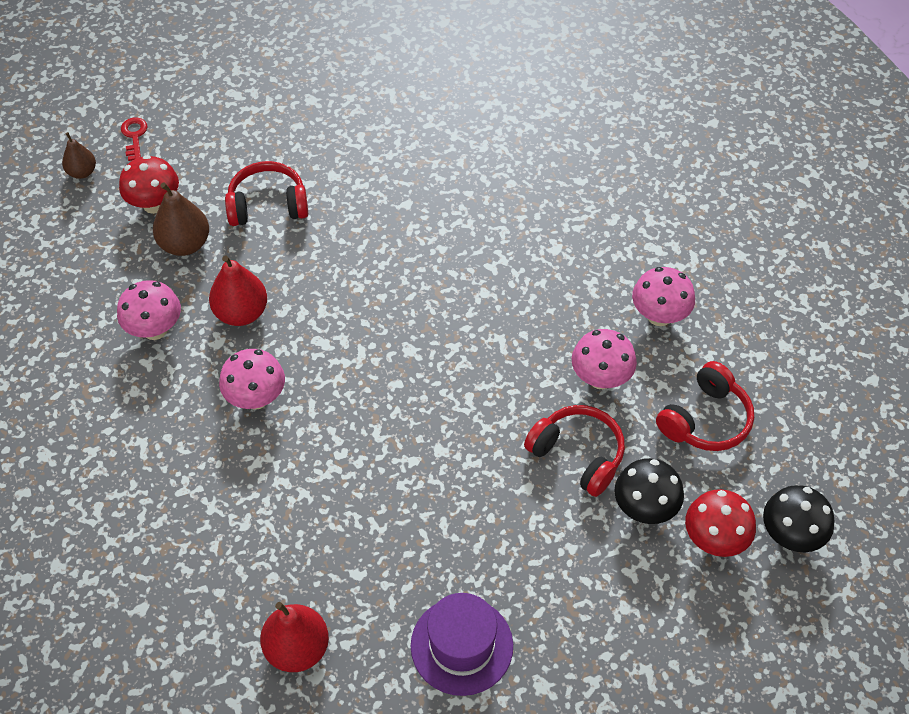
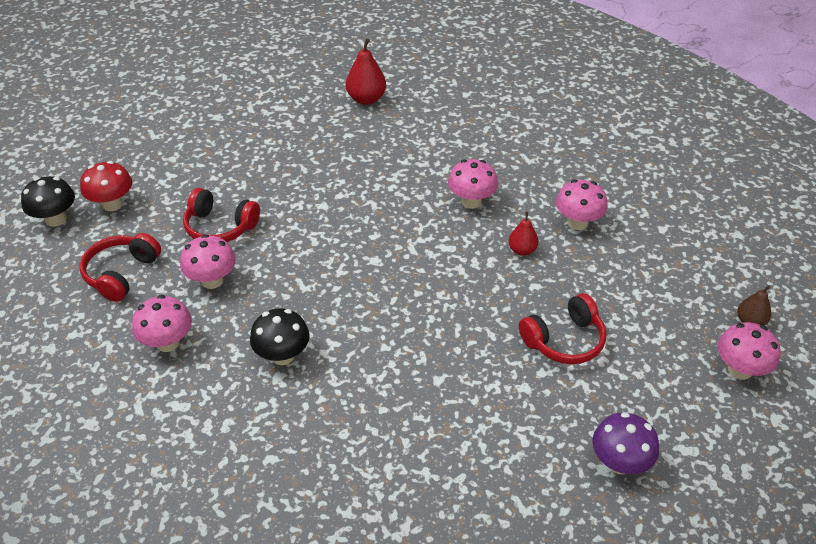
camera: 160 degrees right, 10 degrees down
red mushroom [119,155,179,214] -> none
red key [121,117,147,161] -> pink mushroom [718,322,781,380]
brown pear [153,182,209,256] -> none
red pear [209,256,267,326] -> red pear [509,212,539,256], size x0.61
purple hat [411,593,513,696] -> none
black mushroom [614,458,684,524] -> black mushroom moved to [250,308,310,365]
none -> purple mushroom [592,412,659,474]

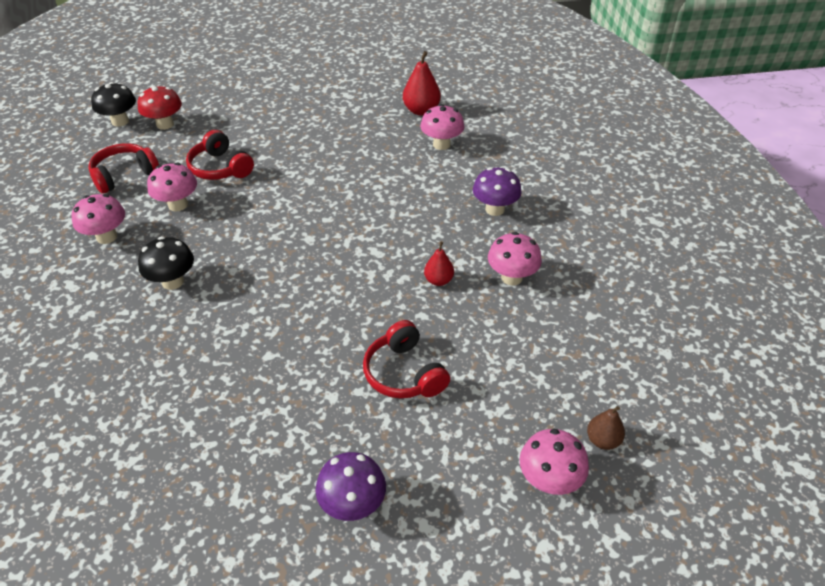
camera: 30 degrees right, 0 degrees up
pink mushroom [448,159,498,209] -> pink mushroom moved to [420,104,464,150]
red headphones [519,293,606,364] -> red headphones turned 60 degrees clockwise [363,320,450,399]
none -> purple mushroom [473,167,522,216]

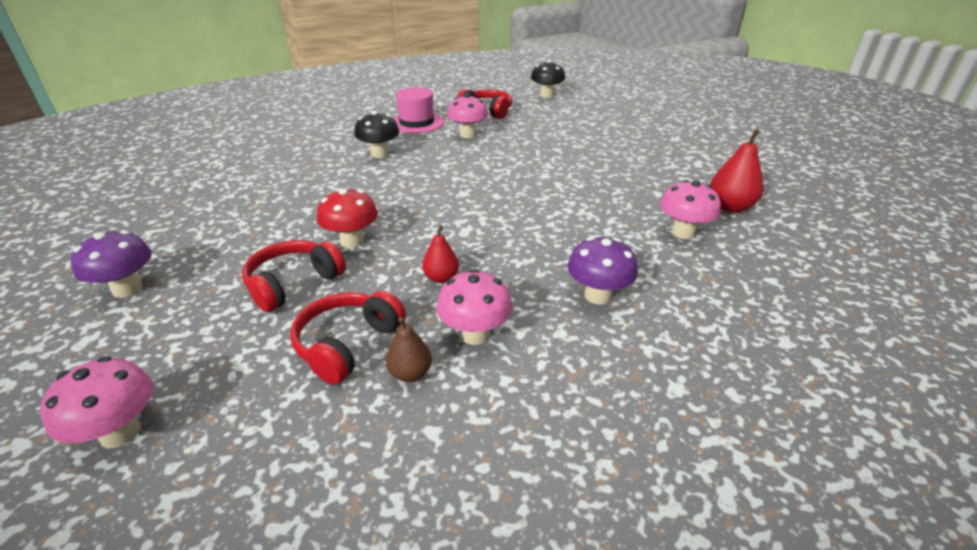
camera: 70 degrees right, 10 degrees down
pink mushroom [71,194,125,244] -> pink hat [393,88,444,133]
red mushroom [138,86,182,130] -> red mushroom moved to [317,188,378,248]
red headphones [186,130,254,180] -> red headphones moved to [290,291,406,385]
brown pear [587,406,625,450] -> brown pear moved to [386,317,432,382]

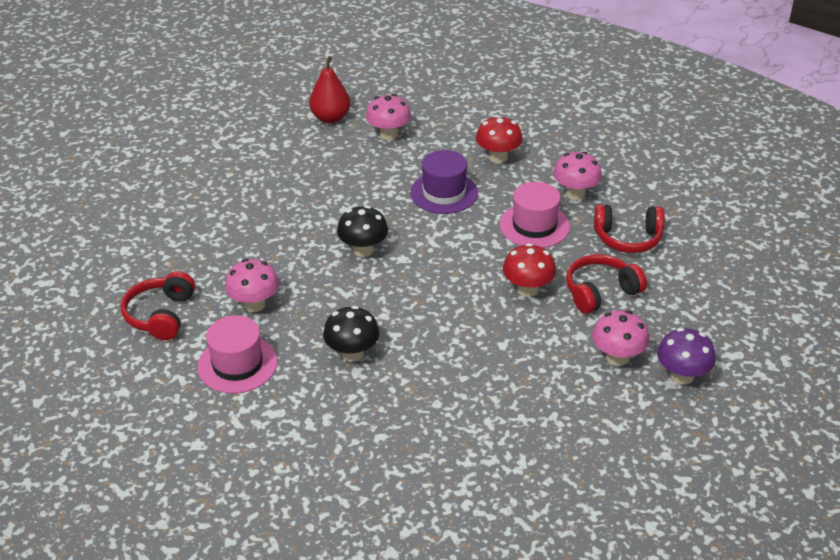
camera: 115 degrees left, 5 degrees up
pink mushroom [40,356,153,448] -> pink mushroom moved to [592,310,649,366]
red headphones [242,240,346,313] -> red headphones turned 135 degrees clockwise [566,254,647,314]
brown pear [386,317,432,382] -> none
red pear [422,225,459,283] -> pink hat [500,182,570,248]
black mushroom [531,60,565,98] -> black mushroom moved to [337,206,388,257]
purple mushroom [568,237,638,305] -> red mushroom [476,115,523,163]
none -> purple hat [410,150,478,214]

